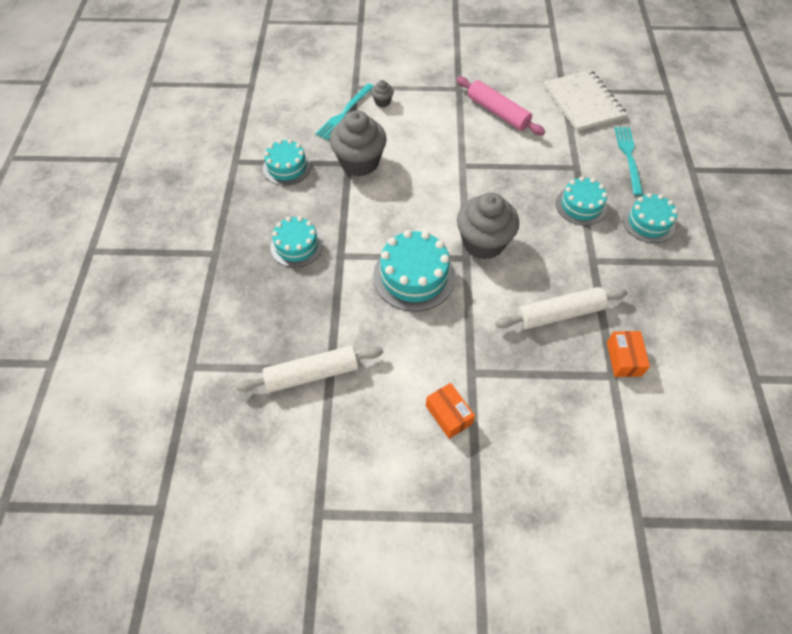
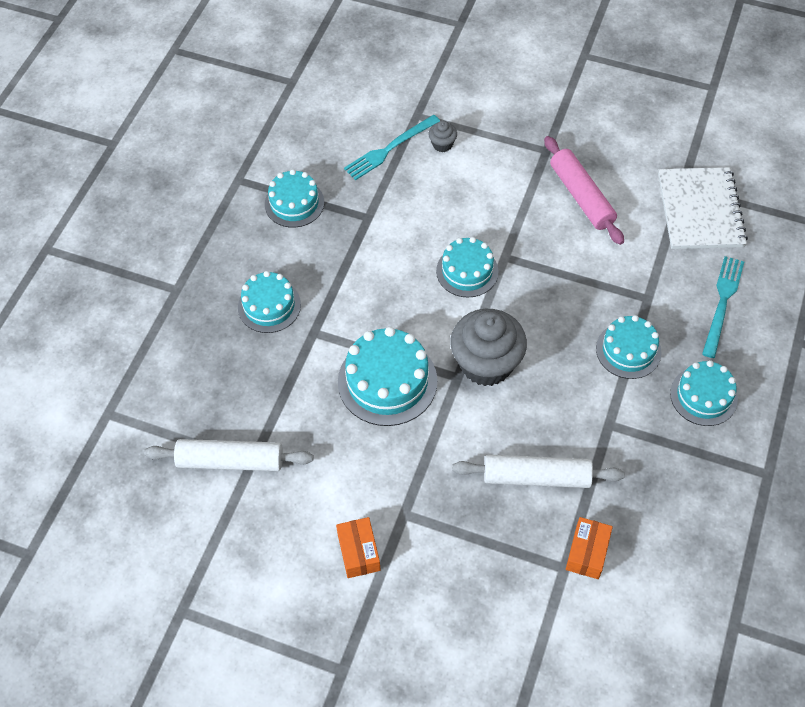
camera: 20 degrees right, 0 degrees up
grey cupcake [330,110,387,177] -> none
none -> turquoise cake [436,237,498,297]

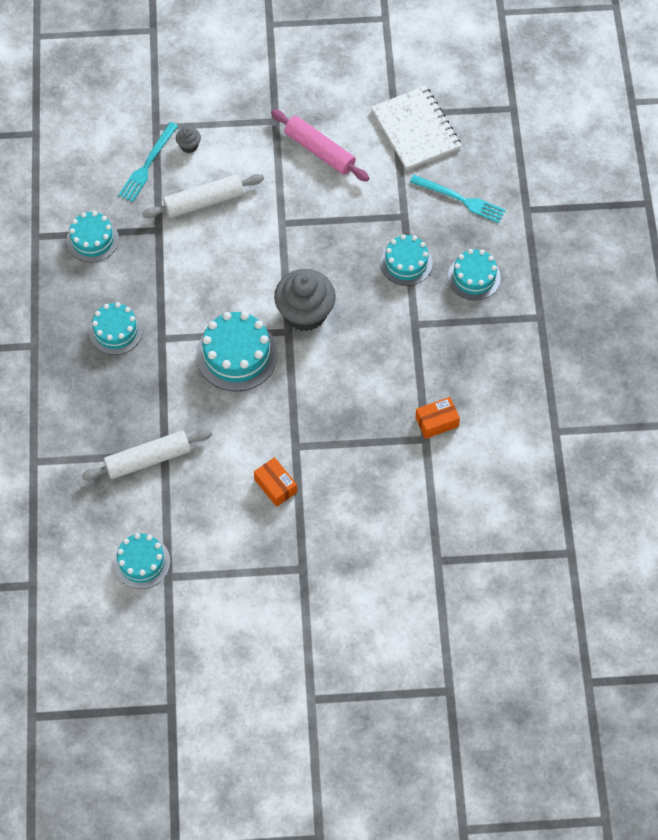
camera: 25 degrees left, 5 degrees up
turquoise cake [436,237,498,297] -> turquoise cake moved to [113,533,170,589]
white rolling pin [452,455,625,488] -> white rolling pin moved to [142,174,264,218]
orange box [566,517,613,579] -> orange box turned 75 degrees clockwise [415,397,460,439]
turquoise fork [702,256,744,358] -> turquoise fork turned 120 degrees clockwise [410,175,506,223]

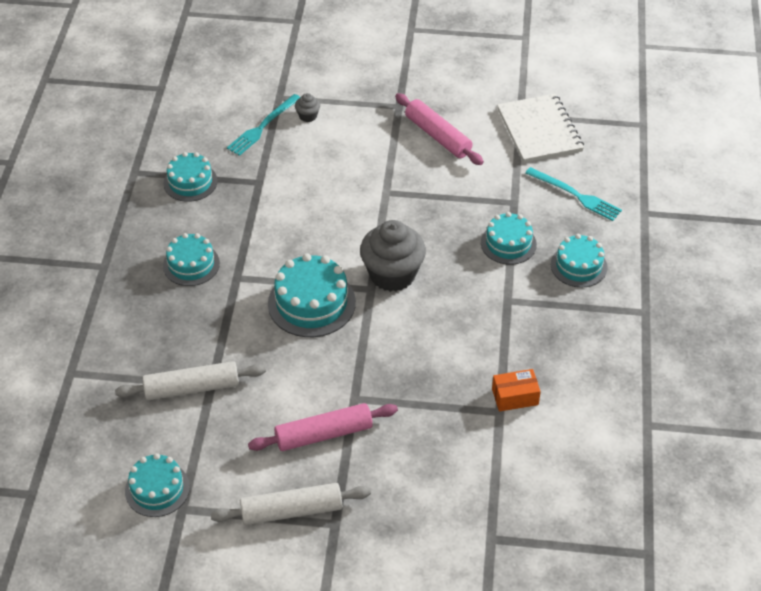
camera: 10 degrees right, 15 degrees down
white rolling pin [142,174,264,218] -> white rolling pin moved to [211,483,371,525]
orange box [254,457,297,507] -> pink rolling pin [248,403,398,451]

